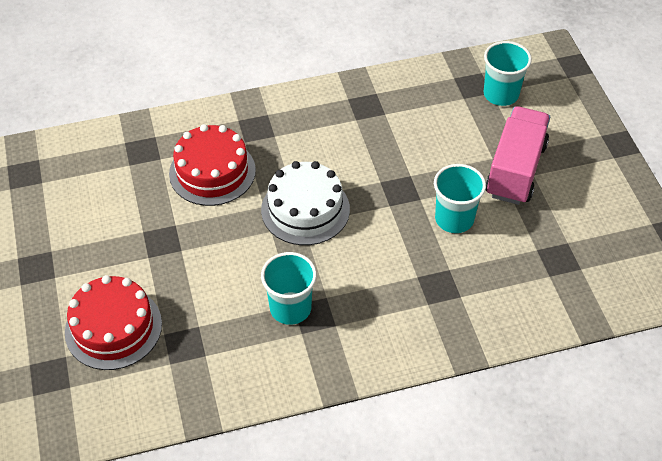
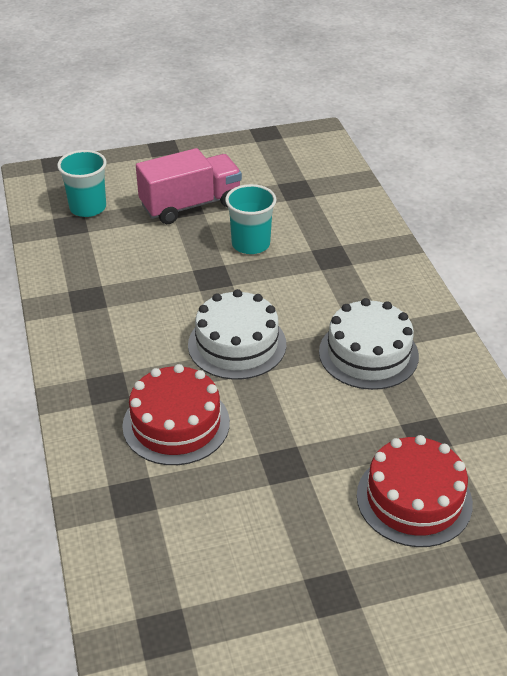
camera: 90 degrees left, 10 degrees down
turquoise cup [261,252,317,325] -> white cake [319,298,419,390]
pink truck [486,106,550,205] -> pink truck turned 135 degrees clockwise [136,148,242,224]

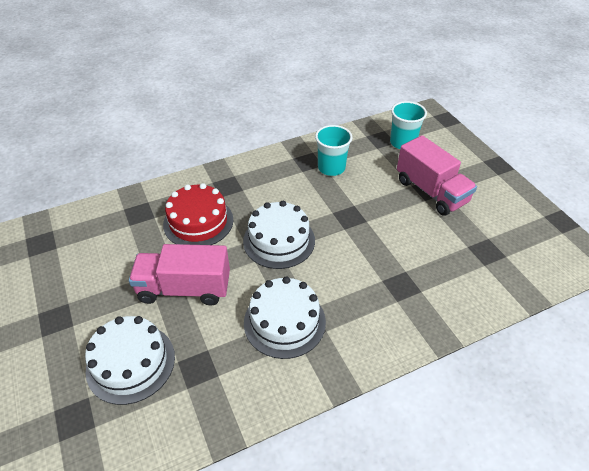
camera: 80 degrees right, 5 degrees up
turquoise cup [225,184,277,254] -> turquoise cup moved to [315,125,353,176]
red cake [357,435,473,547] -> white cake [85,316,175,405]
none -> pink truck [129,244,230,306]

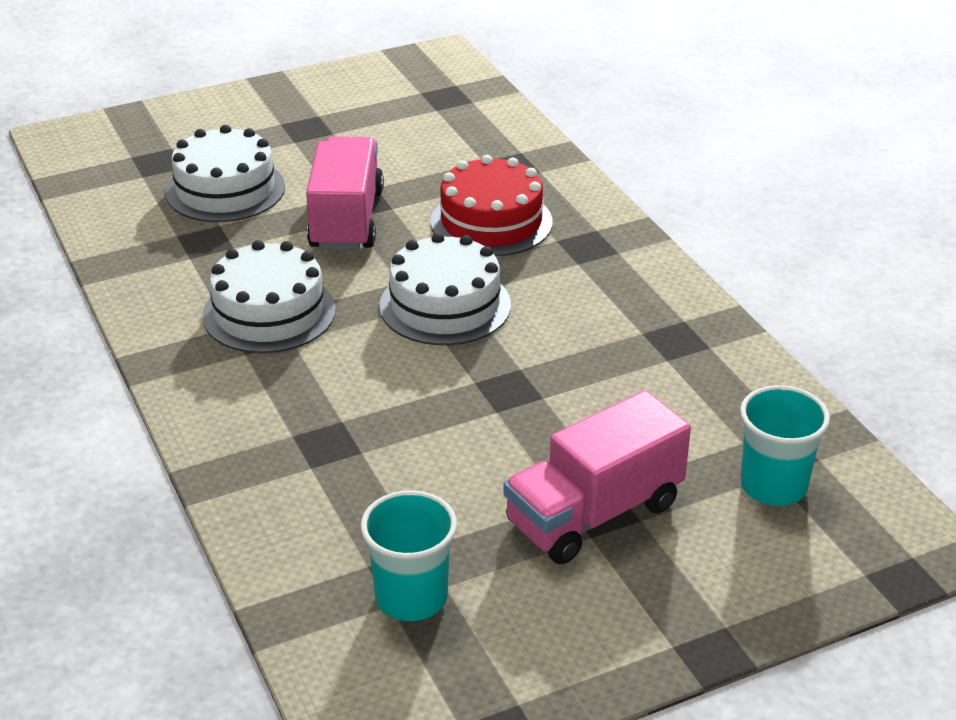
camera: 90 degrees right, 10 degrees down
turquoise cup [315,125,353,176] -> turquoise cup moved to [361,490,457,621]

